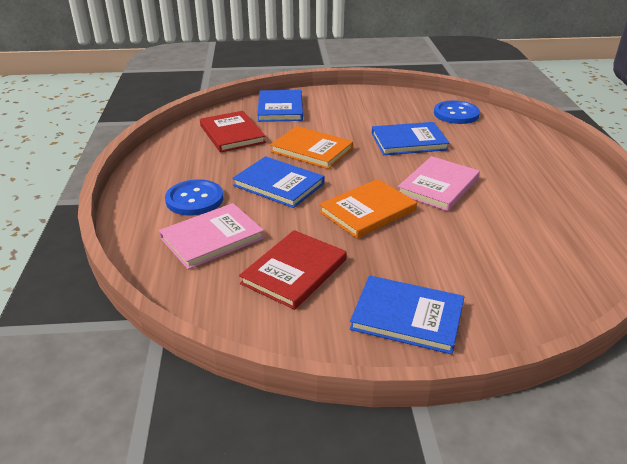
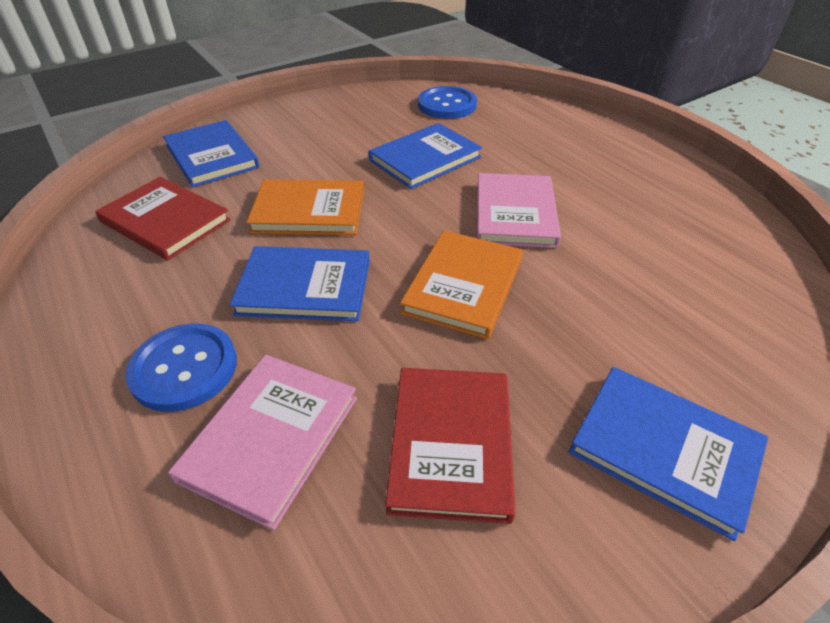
camera: 30 degrees left, 10 degrees up
blue book [350,276,464,354] -> blue book turned 45 degrees clockwise [569,367,768,541]

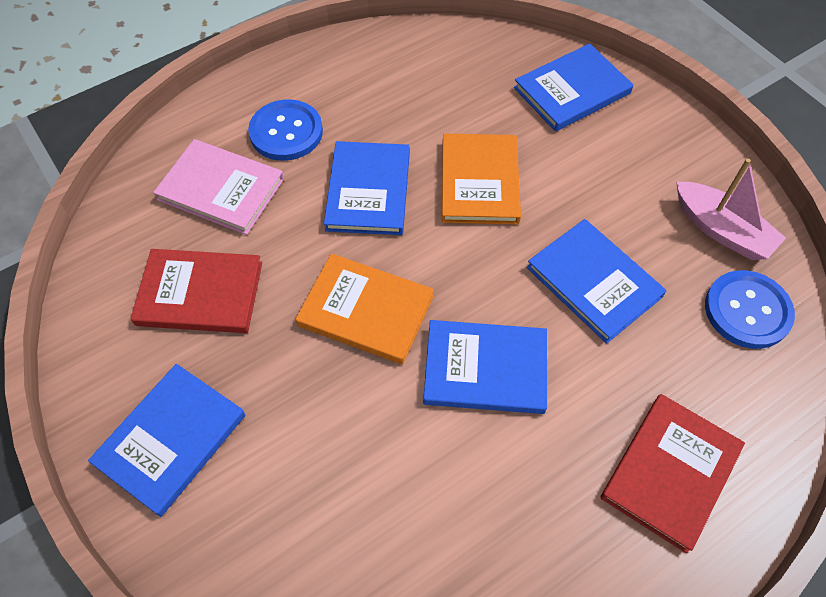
camera: 90 degrees right, 15 degrees up
red book [95,177,231,260] -> red book moved to [601,394,745,554]
pink book [477,173,561,248] -> blue book [423,320,547,414]
none -> pink boat [676,158,786,260]

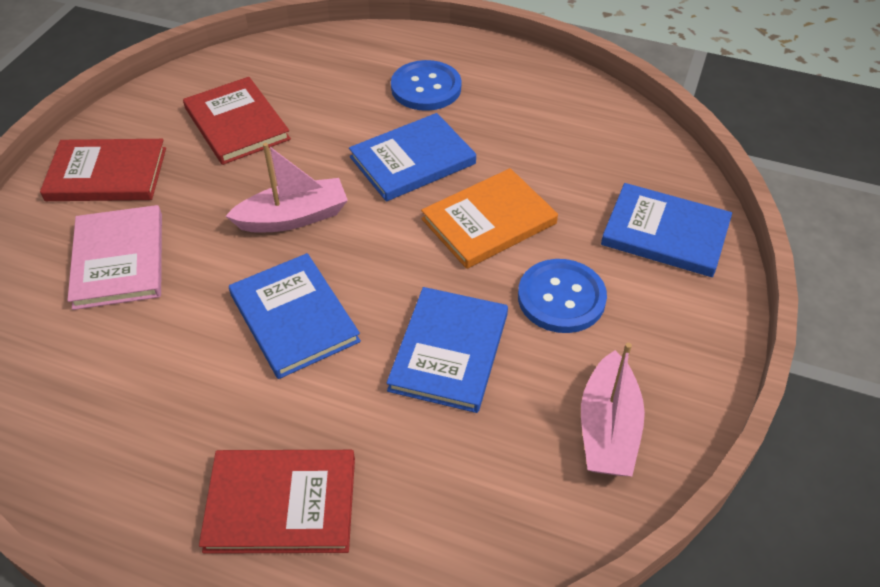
camera: 55 degrees right, 10 degrees down
blue book [88,364,245,517] -> red book [40,139,166,201]
pink book [153,139,284,235] -> pink book moved to [67,205,162,310]
orange book [296,254,434,364] -> pink boat [226,143,348,233]
blue button [705,270,795,349] -> blue button moved to [518,259,607,333]

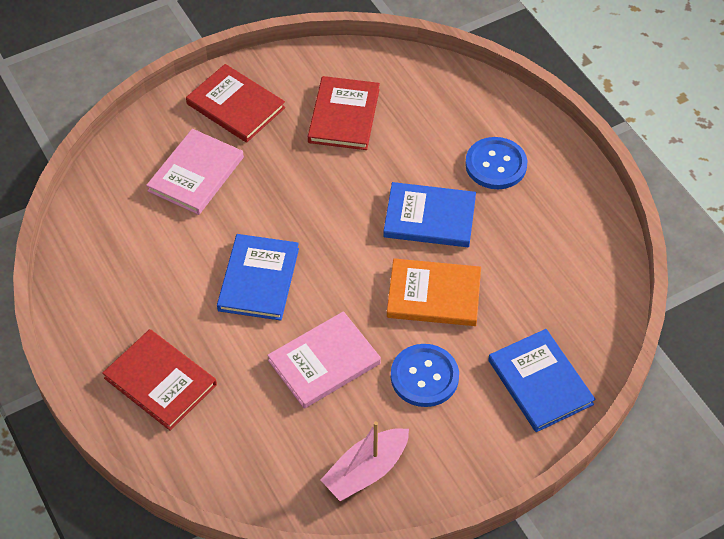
camera: 40 degrees right, 5 degrees up
pink boat [226,143,348,233] -> none
blue book [386,287,508,413] -> pink book [267,311,381,409]

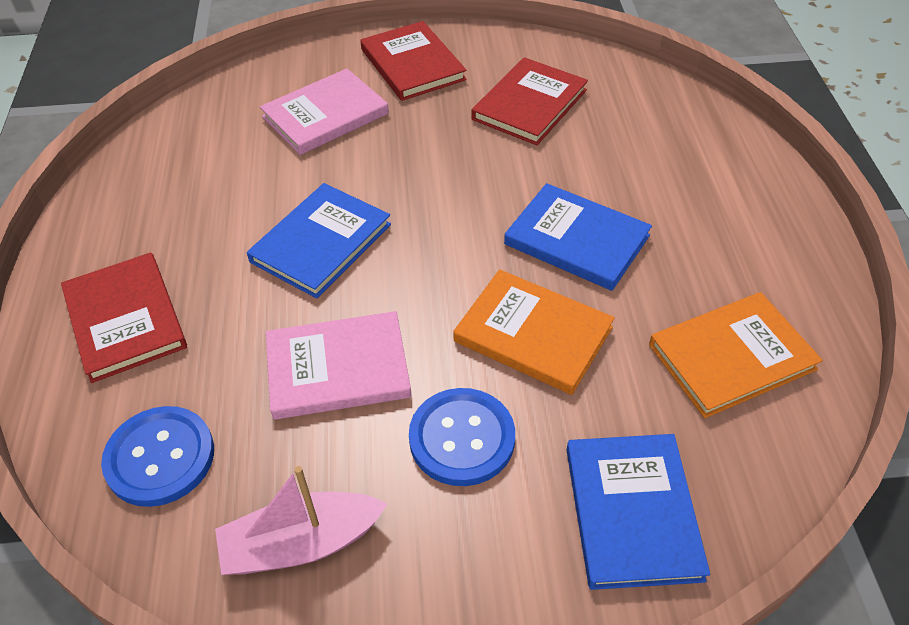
camera: 25 degrees right, 5 degrees down
blue button [465,137,527,189] -> blue button moved to [101,406,214,507]
none -> orange book [649,292,823,418]

